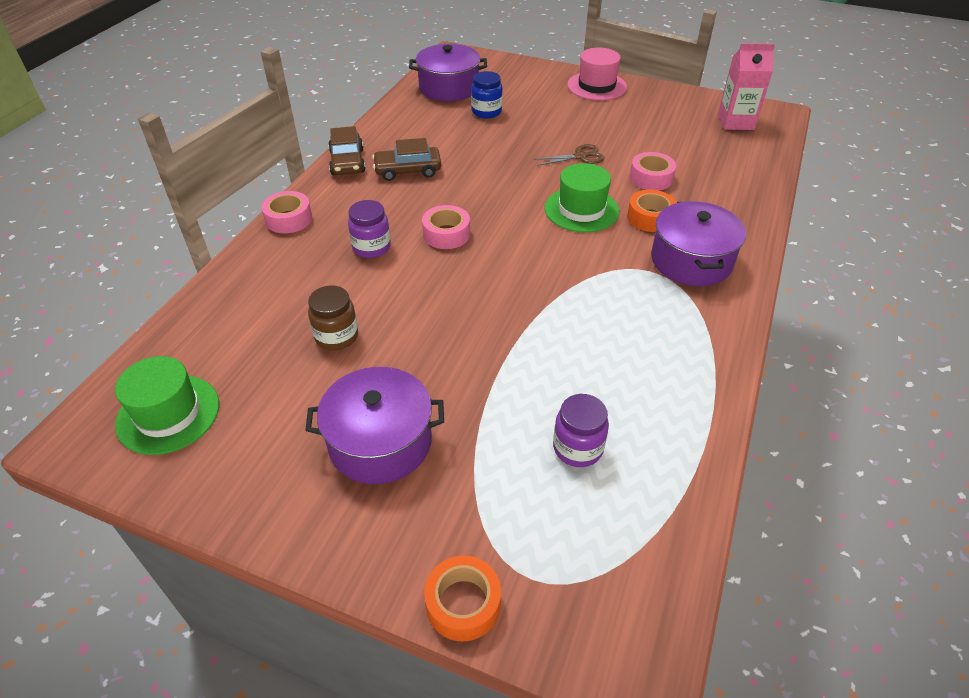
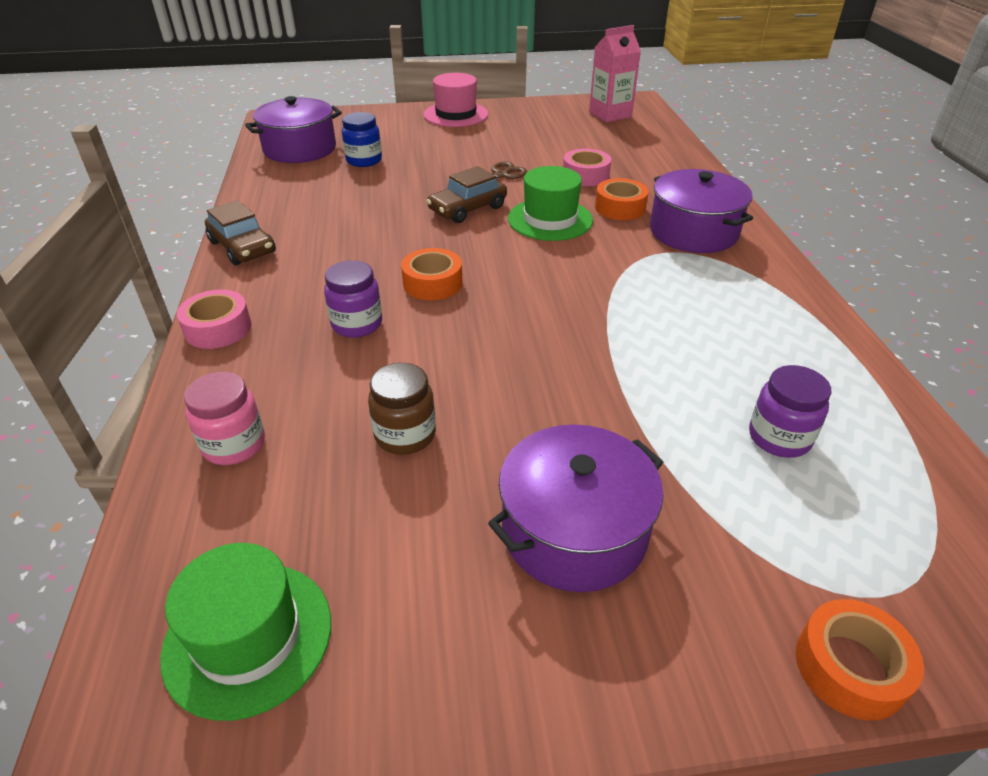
camera: 30 degrees left, 5 degrees down
brown car [372,138,441,181] -> brown car moved to [426,166,507,223]
pink tape [422,205,470,249] -> orange tape [401,248,463,300]
none -> pink jar [184,372,265,465]

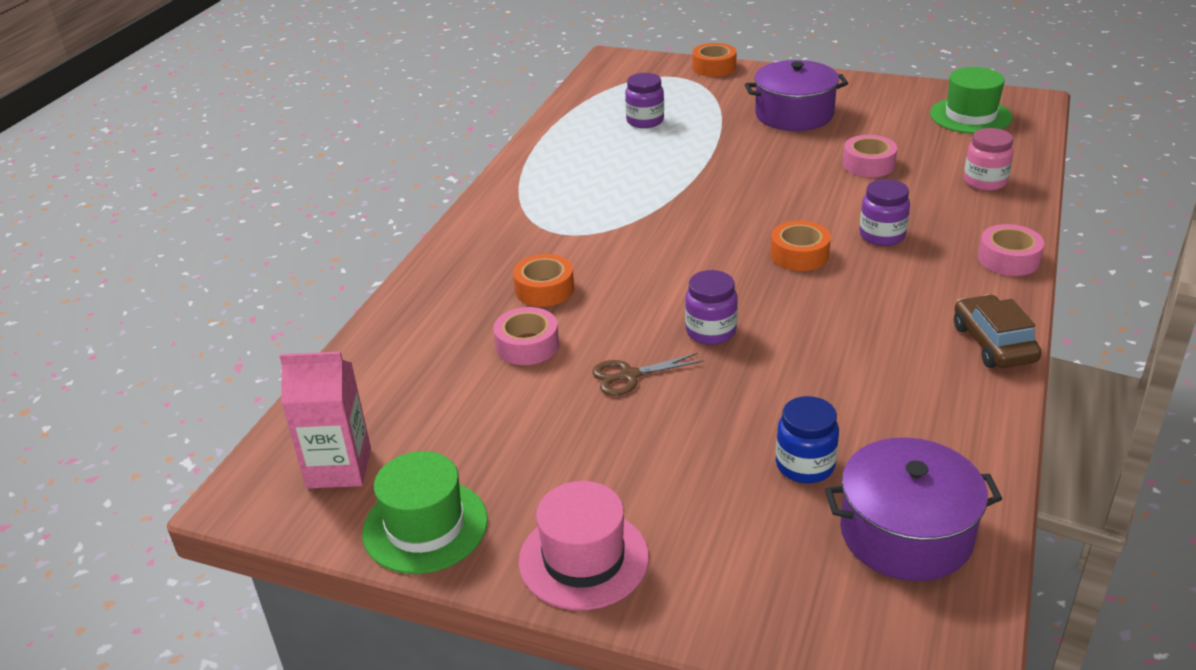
camera: 150 degrees left, 5 degrees down
brown jar [368,363,436,455] -> pink tape [843,135,897,177]
brown car [426,166,507,223] -> purple jar [685,270,738,345]
green hat [508,166,593,241] -> green hat moved to [362,451,488,574]
purple pot [650,169,753,253] -> none

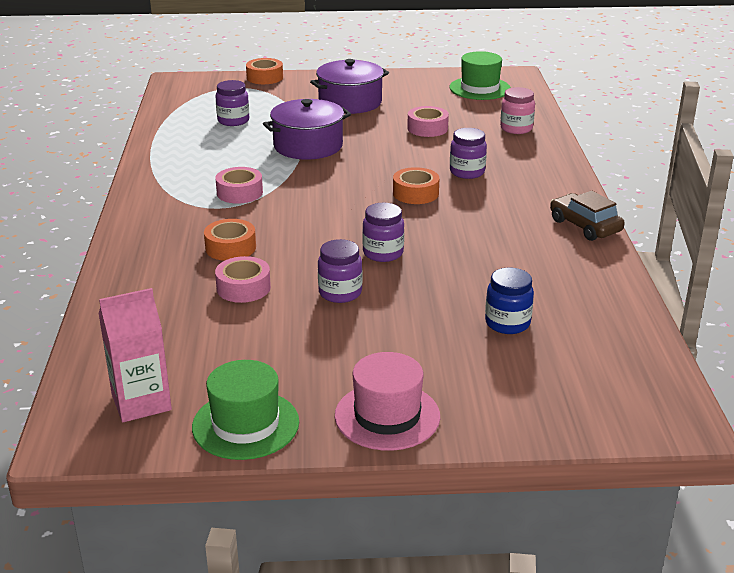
camera: 25 degrees left, 5 degrees down
brown scissors [592,353,704,396] -> purple jar [318,239,362,303]
purple pot [825,438,1002,581] -> purple pot moved to [263,99,351,160]
pink tape [978,224,1044,276] -> pink tape moved to [216,167,263,204]

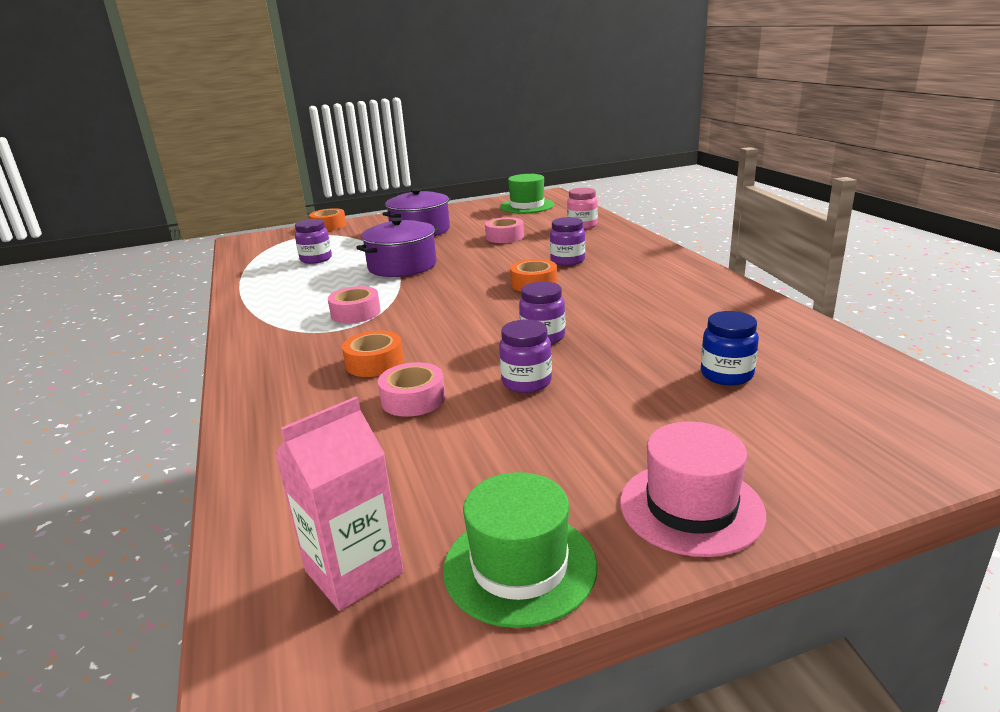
camera: 15 degrees left, 5 degrees down
brown car [550,191,625,241] -> none

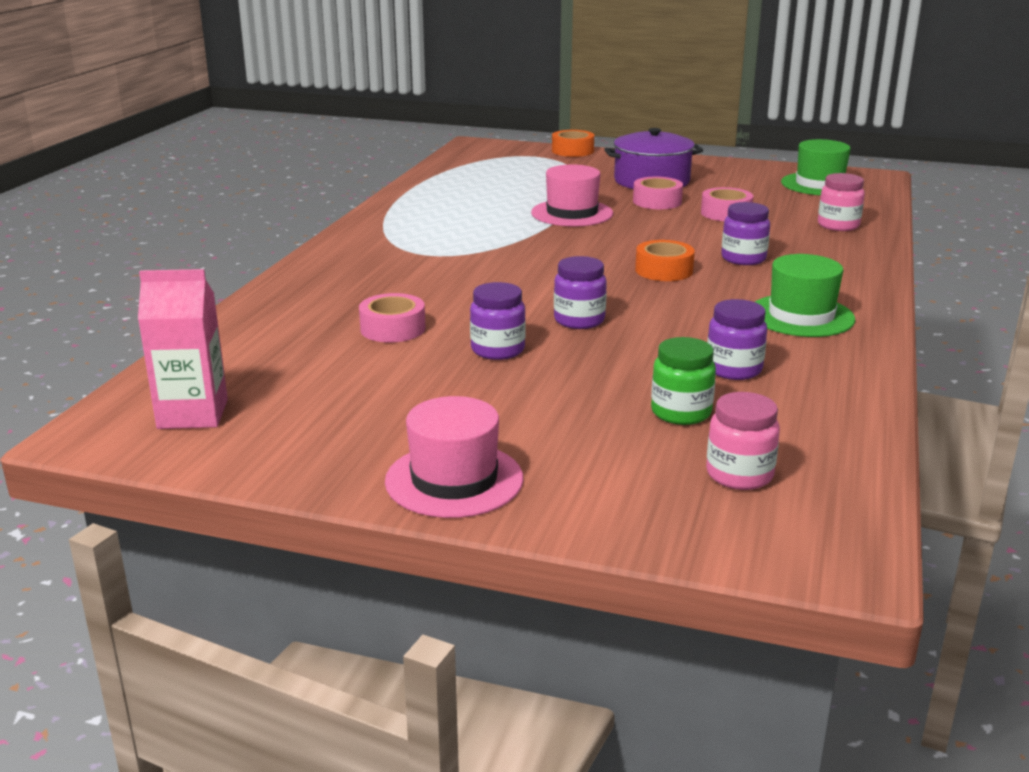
camera: 35 degrees right, 0 degrees up
purple jar [295,219,332,264] -> purple jar moved to [707,299,767,380]
pink tape [328,286,381,323] -> pink tape moved to [633,177,683,209]
orange tape [342,330,404,377] -> none
purple pot [356,218,439,277] -> pink hat [531,164,613,226]
green hat [443,472,597,628] -> green hat moved to [755,254,855,337]
blue jar [701,311,759,385] -> green jar [651,337,716,425]
none -> pink jar [706,392,780,490]

